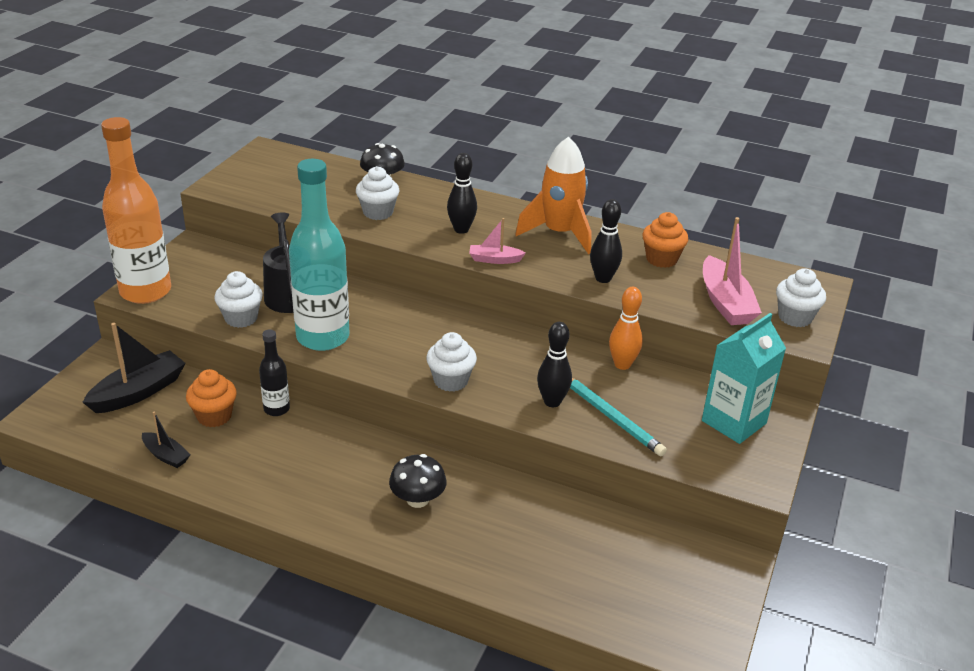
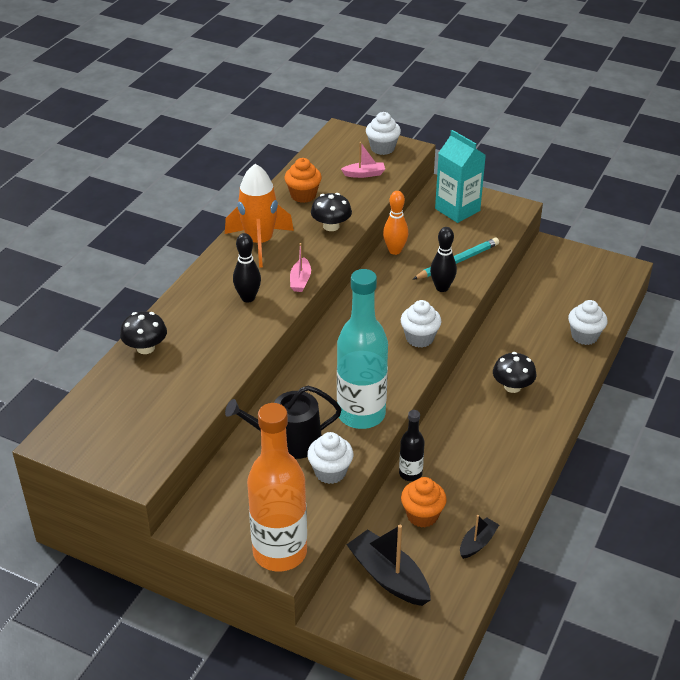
camera: 85 degrees left, 5 degrees up
white cupcake [356,166,399,220] -> white cupcake moved to [568,300,607,345]
black bowling pin [590,199,622,283] -> black mushroom [311,193,352,231]
pink boat [703,217,762,325] -> pink boat [341,142,385,178], size x0.55

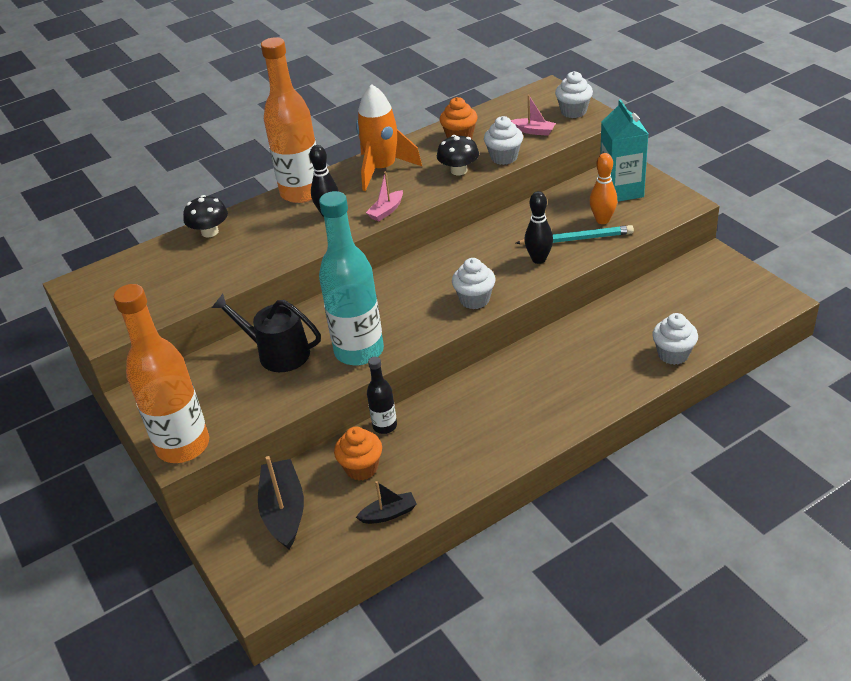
camera: 35 degrees right, 0 degrees up
white cupcake [307,432,353,484] -> white cupcake moved to [484,116,523,165]
orange bowling pin [383,191,409,255] -> orange bowling pin moved to [590,153,617,224]
black mushroom [493,352,536,393] -> none
none -> orange bottle [261,37,316,203]

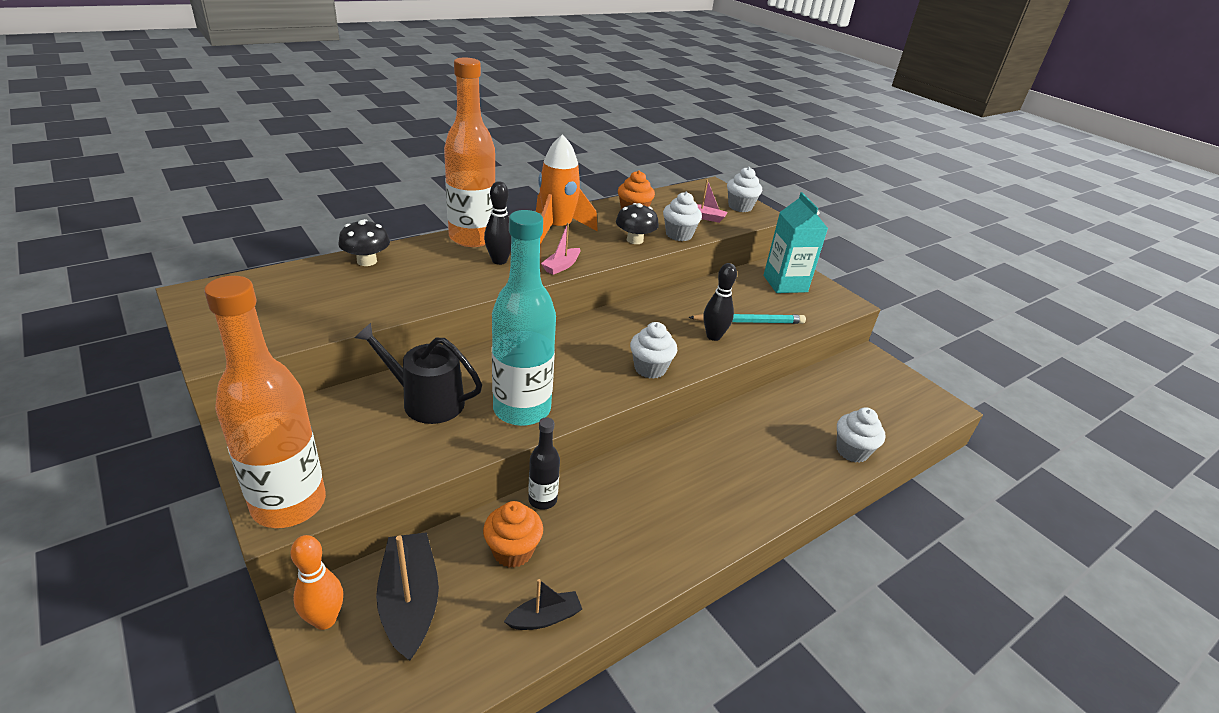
camera: 10 degrees left, 5 degrees down
orange bowling pin [590,153,617,224] -> orange bowling pin moved to [291,535,343,630]

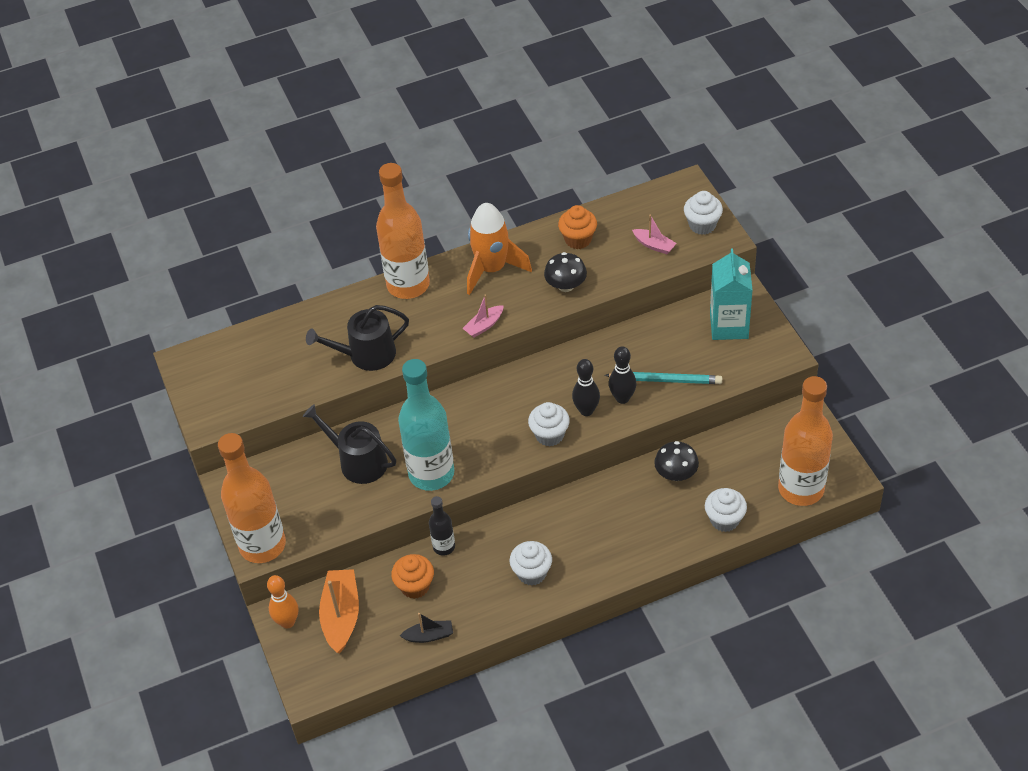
camera: 20 degrees right, 15 degrees up
black mushroom [338,219,390,266] -> black mushroom moved to [654,441,699,481]
black boat [376,532,439,660] -> orange boat [319,569,359,653]
black bowling pin [484,181,511,265] -> black bowling pin moved to [572,359,600,416]
white cupcake [663,192,702,241] -> white cupcake moved to [510,541,552,586]
none -> black watering can [306,305,409,371]
none -> orange bottle [778,376,833,506]

